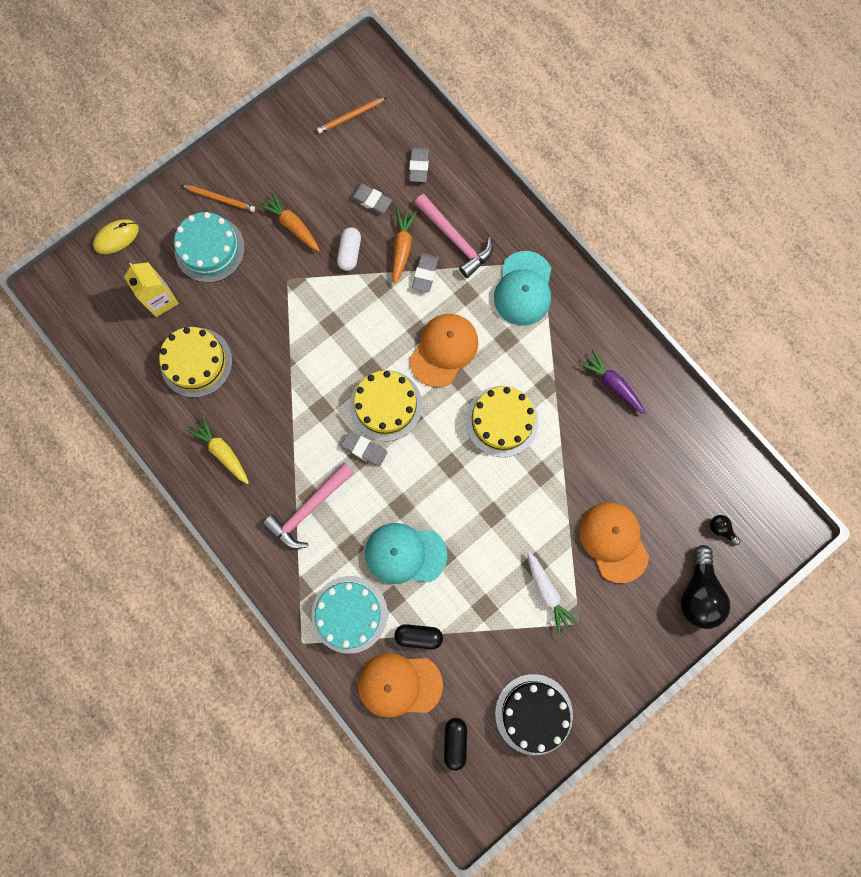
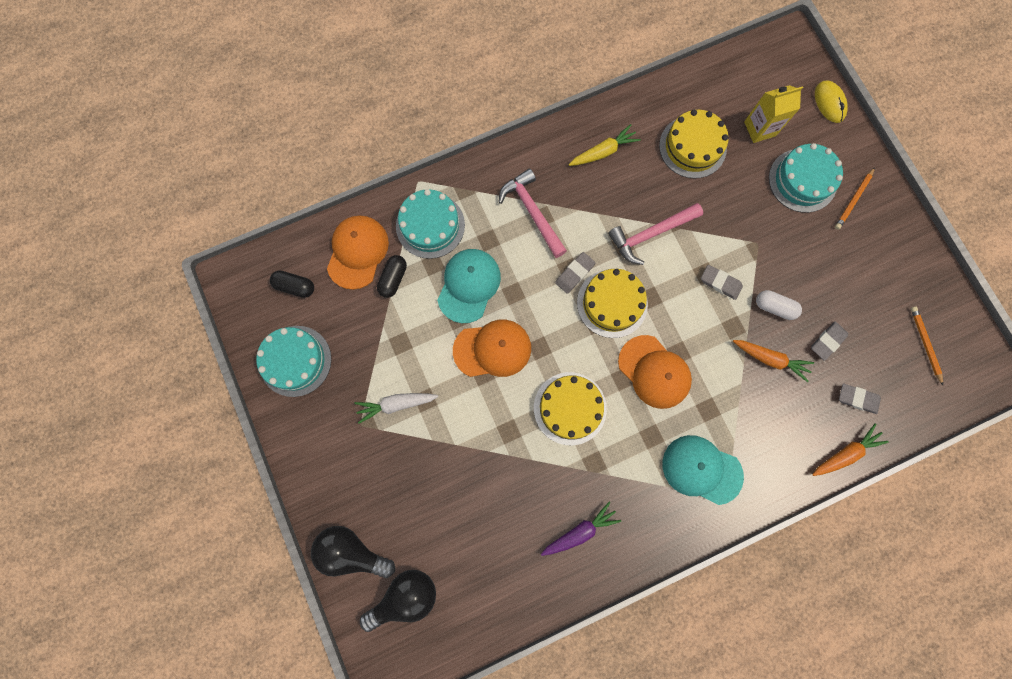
camera: 105 degrees right, 0 degrees up
orange carrot [258,192,320,252] -> orange carrot moved to [812,423,889,476]
grey eraser [412,253,439,292] -> grey eraser moved to [701,265,743,300]
pink hammer [415,194,493,278] -> pink hammer moved to [608,203,703,265]
black cake [495,674,573,755] -> turquoise cake [256,326,332,397]
orange cap [579,502,649,583] -> orange cap moved to [453,319,531,377]
black light bulb [710,515,740,545] -> black light bulb [360,570,436,632], size x2.20

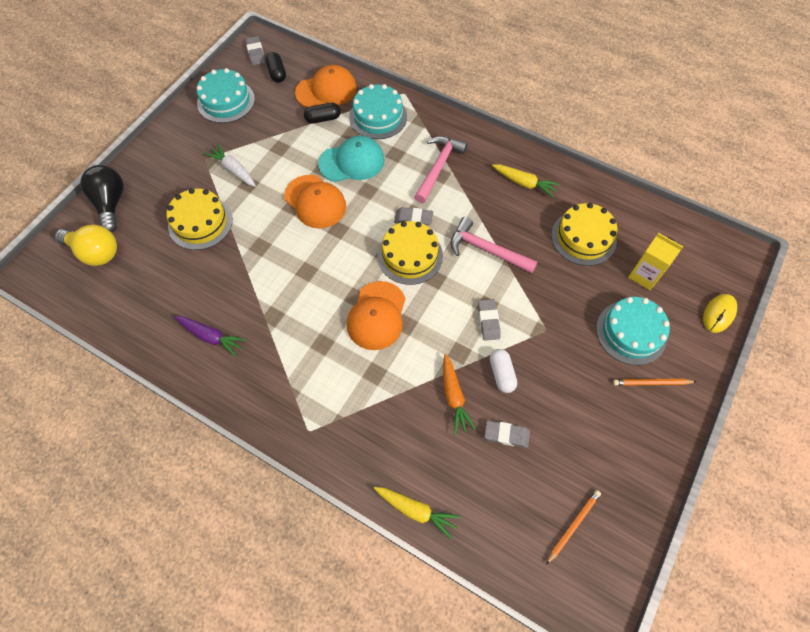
camera: 55 degrees right, 15 degrees down
black light bulb [360,570,436,632] -> yellow light bulb [55,225,117,266]
yellow cake [534,372,607,445] -> yellow cake moved to [167,188,233,250]
turquoise cap [663,435,744,505] -> none
orange carrot [812,423,889,476] -> yellow carrot [374,487,460,539]
grey eraser [839,384,881,414] -> grey eraser moved to [246,36,265,65]

